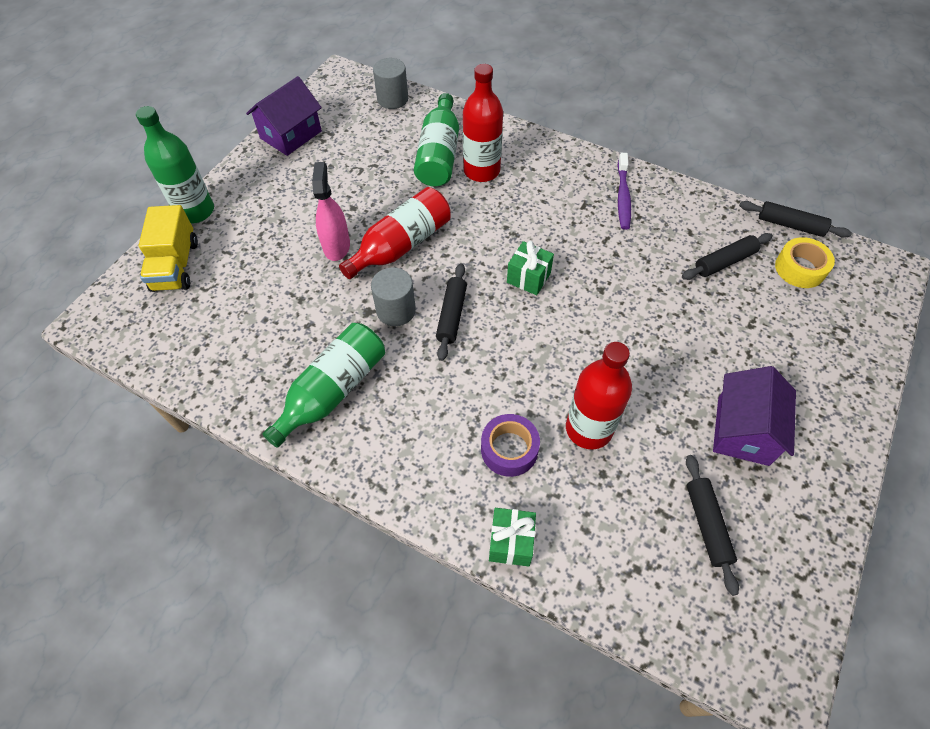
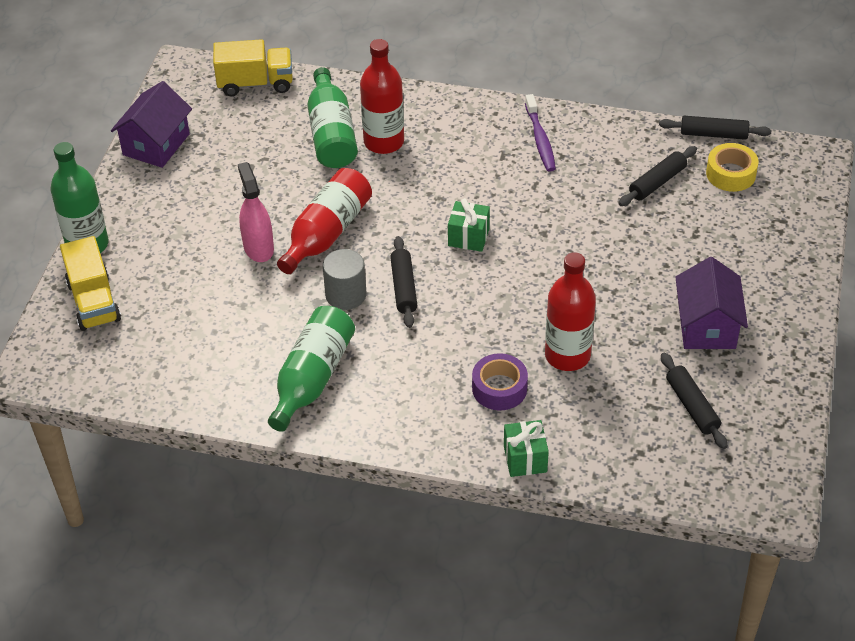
camera: 15 degrees left, 10 degrees down
grey cylinder [373,58,408,109] -> yellow truck [213,39,293,96]

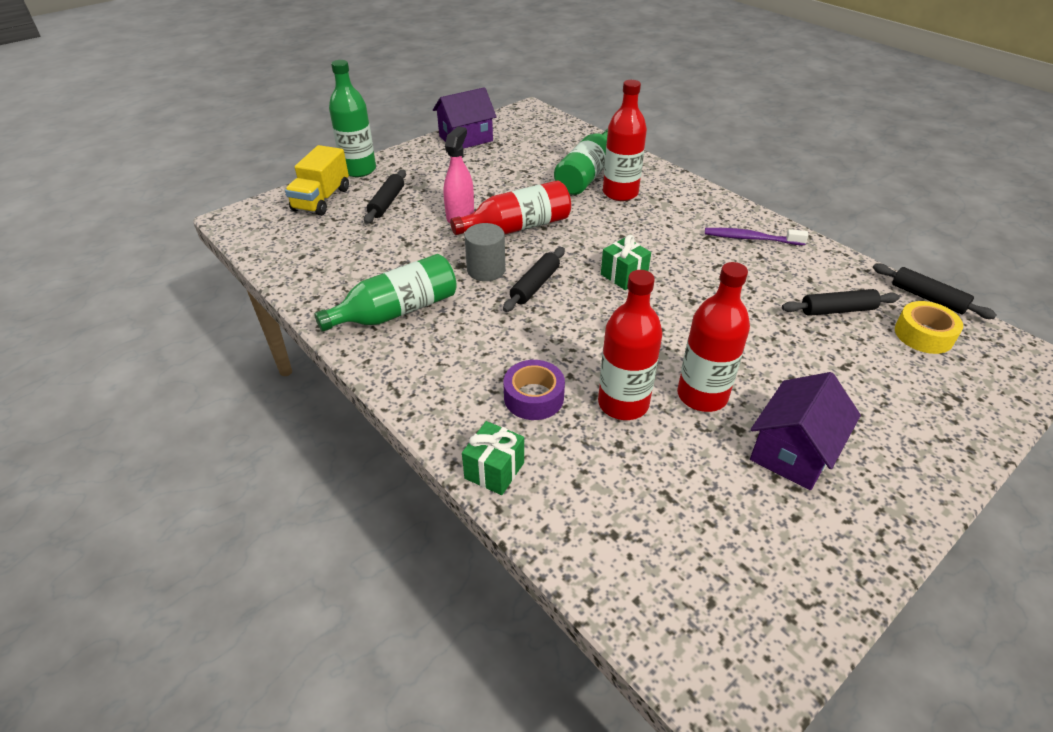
camera: 35 degrees right, 5 degrees down
yellow truck [213,39,293,96] -> none
purple toothbrush [525,94,556,172] -> purple toothbrush turned 75 degrees clockwise [705,228,808,245]
black rolling pin [661,353,728,449] -> black rolling pin moved to [364,170,406,224]
none -> red bottle [677,262,750,412]

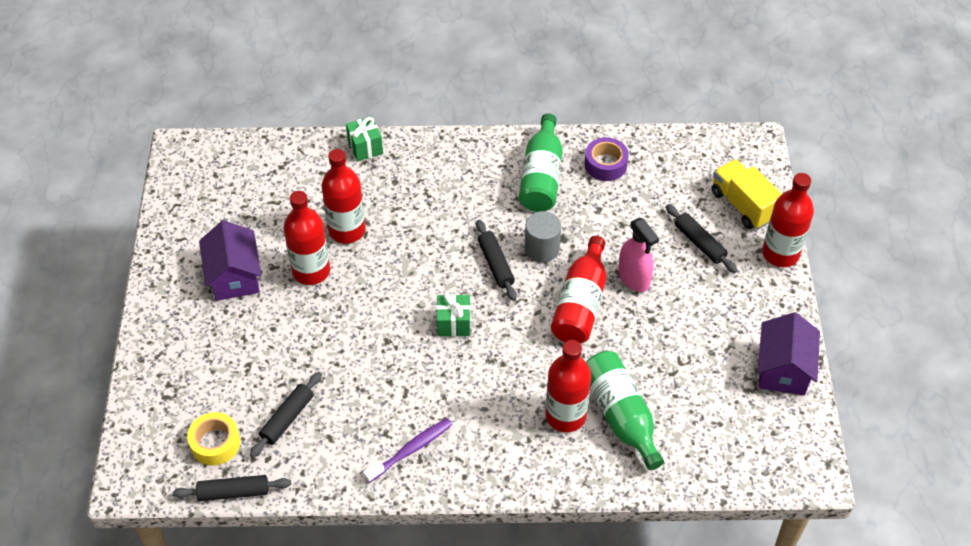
camera: 130 degrees right, 10 degrees up
green bottle [329,60,376,177] -> red bottle [762,173,814,267]
purple tape [504,360,565,420] -> purple tape moved to [585,137,629,181]

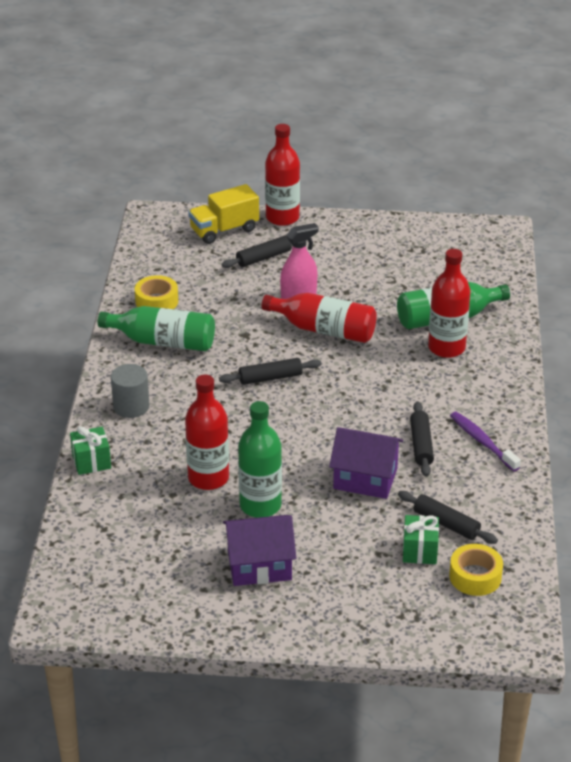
camera: 85 degrees left, 15 degrees down
black rolling pin [173,475,291,501] -> black rolling pin moved to [410,401,434,477]
red bottle [284,191,330,285] -> green bottle [238,401,282,518]
green gift [437,292,470,337] -> green gift moved to [403,515,439,564]
grey cylinder [525,211,561,263] -> grey cylinder moved to [111,364,150,418]
purple tape [585,137,629,181] -> yellow tape [135,275,178,309]
purple house [758,312,820,395] -> purple house moved to [329,427,403,499]

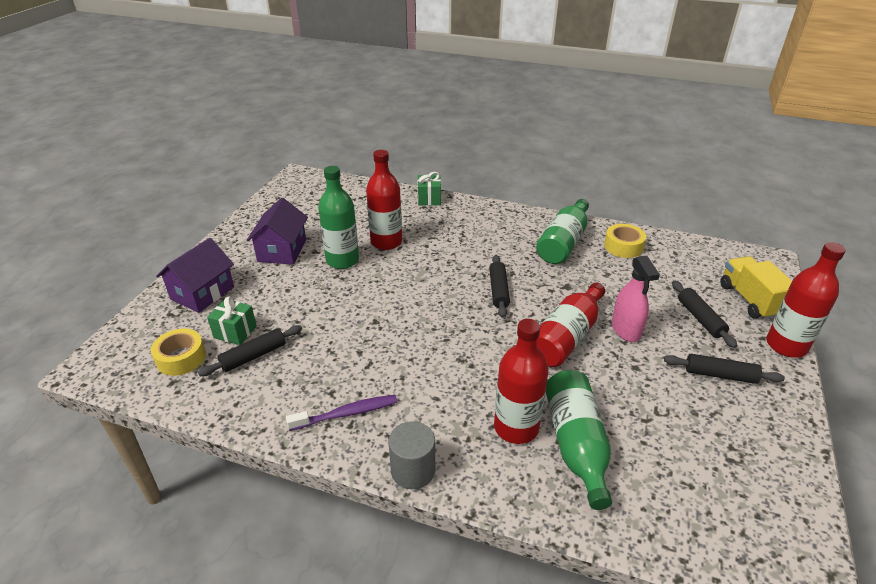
camera: 105 degrees right, 0 degrees up
grey cylinder [111,364,150,418] -> grey cylinder moved to [389,421,435,489]
purple house [329,427,403,499] -> purple house moved to [156,238,234,313]
black rolling pin [410,401,434,477] -> black rolling pin moved to [664,354,785,384]

